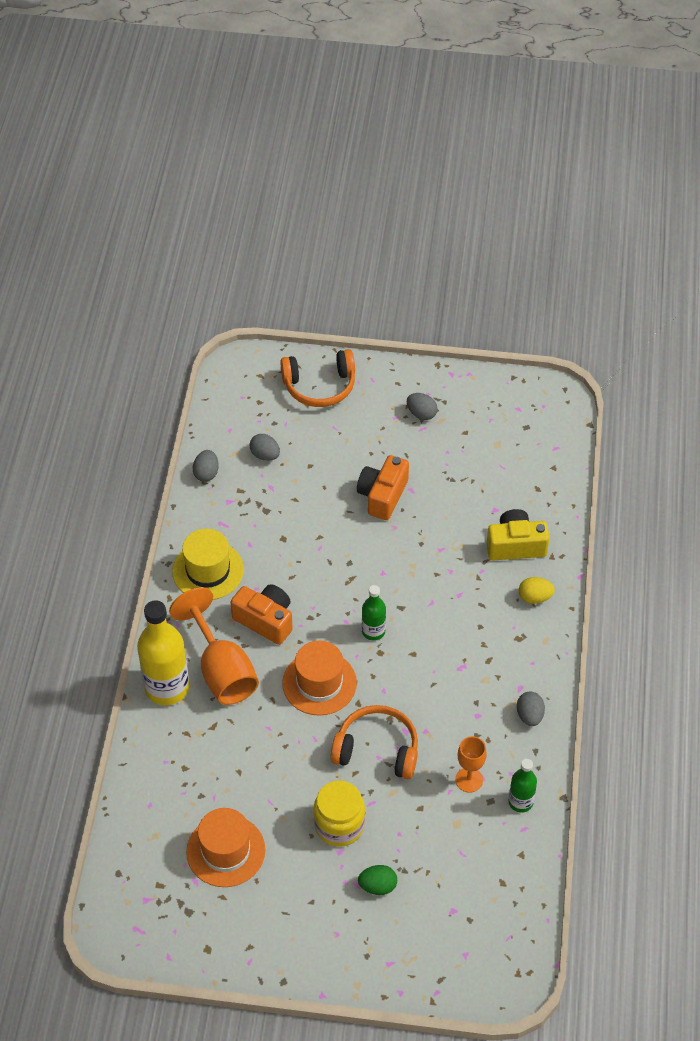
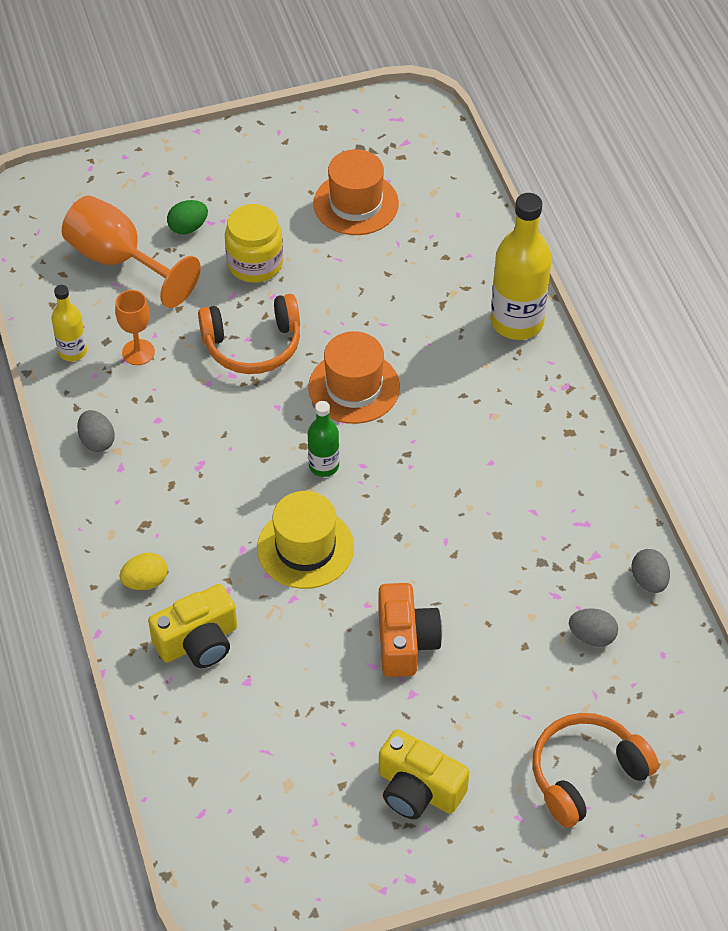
camera: 155 degrees right, 0 degrees up
orange goblet [169,587,259,705] -> orange goblet moved to [62,195,201,308]
yellow hat [172,529,244,600] -> yellow hat moved to [257,491,354,589]
orange camera [230,584,293,645] -> none
grey egg [407,393,438,420] -> yellow camera [379,729,469,819]
green bottle [508,759,537,813] -> yellow bottle [51,285,87,361]

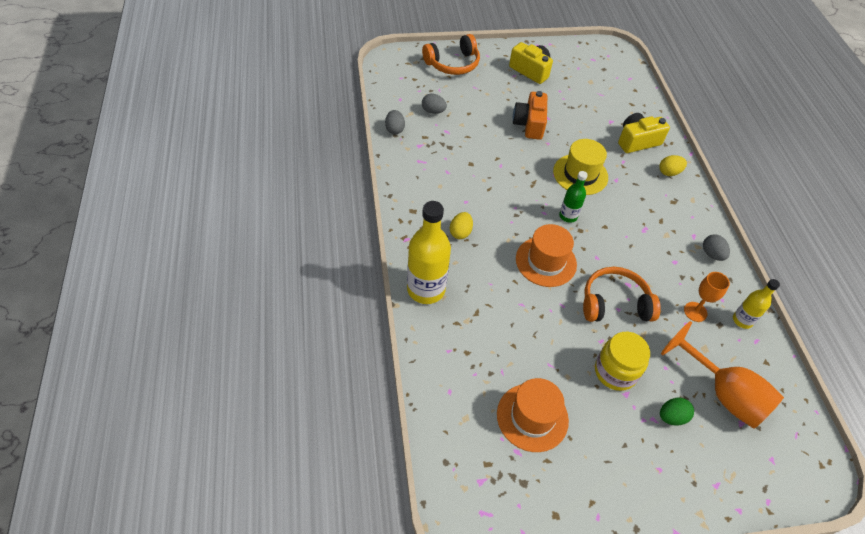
camera: 175 degrees left, 0 degrees up
none -> yellow egg [450,212,473,239]

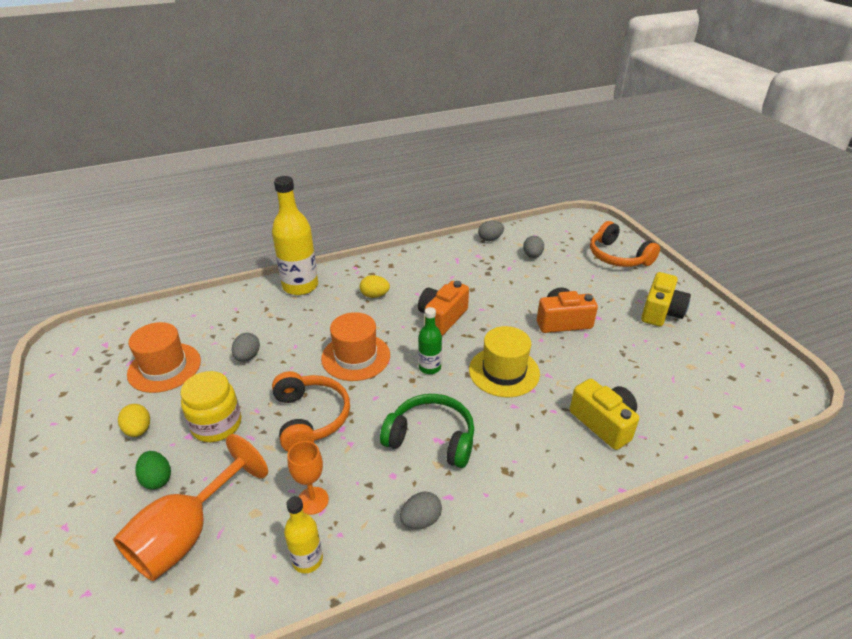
camera: 80 degrees right, 15 degrees down
yellow egg [659,155,687,176] -> yellow egg moved to [118,404,150,437]
none -> grey egg [232,333,260,362]
none -> green headphones [380,394,474,468]
none -> orange camera [418,281,469,336]

